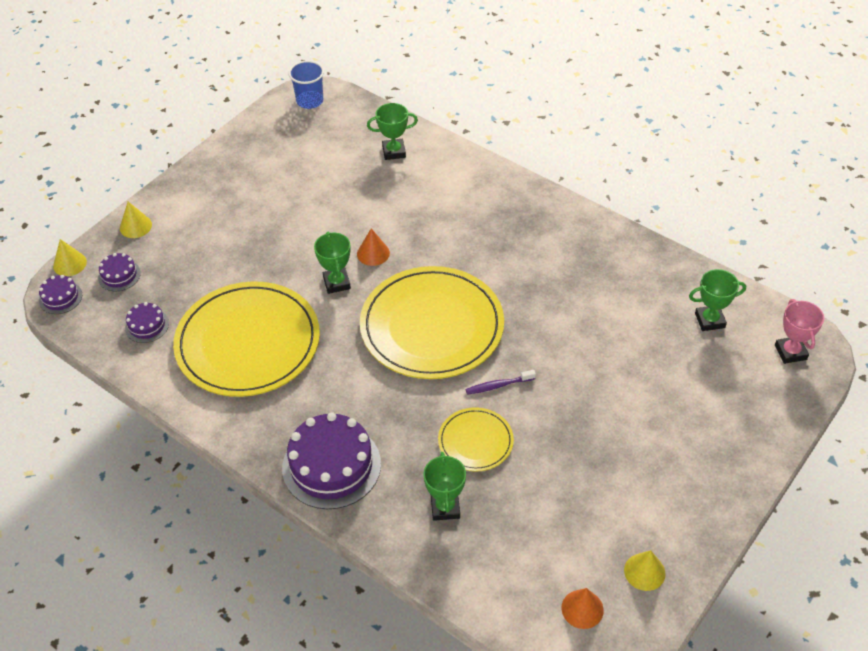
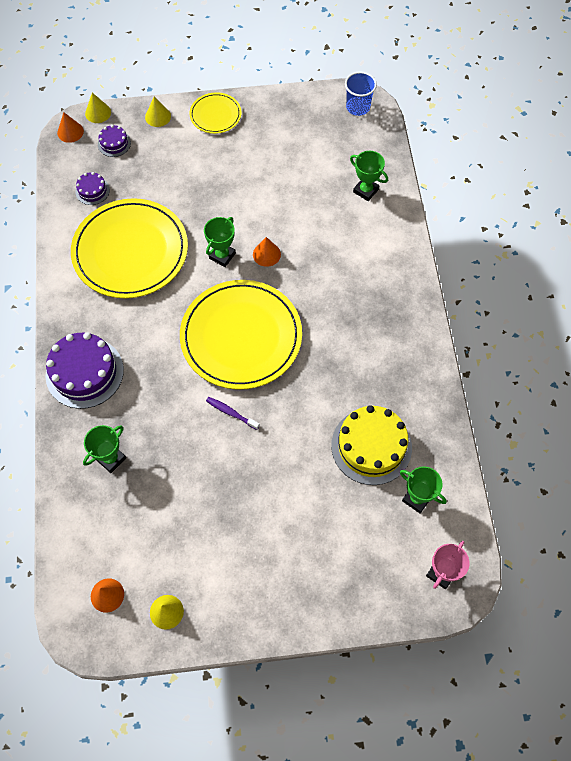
camera: 45 degrees right, 15 degrees up
purple cake [39,275,82,314] -> orange cone [57,112,84,143]
yellow plate [438,407,514,471] -> yellow plate moved to [189,92,242,134]
none -> yellow cake [331,405,412,485]

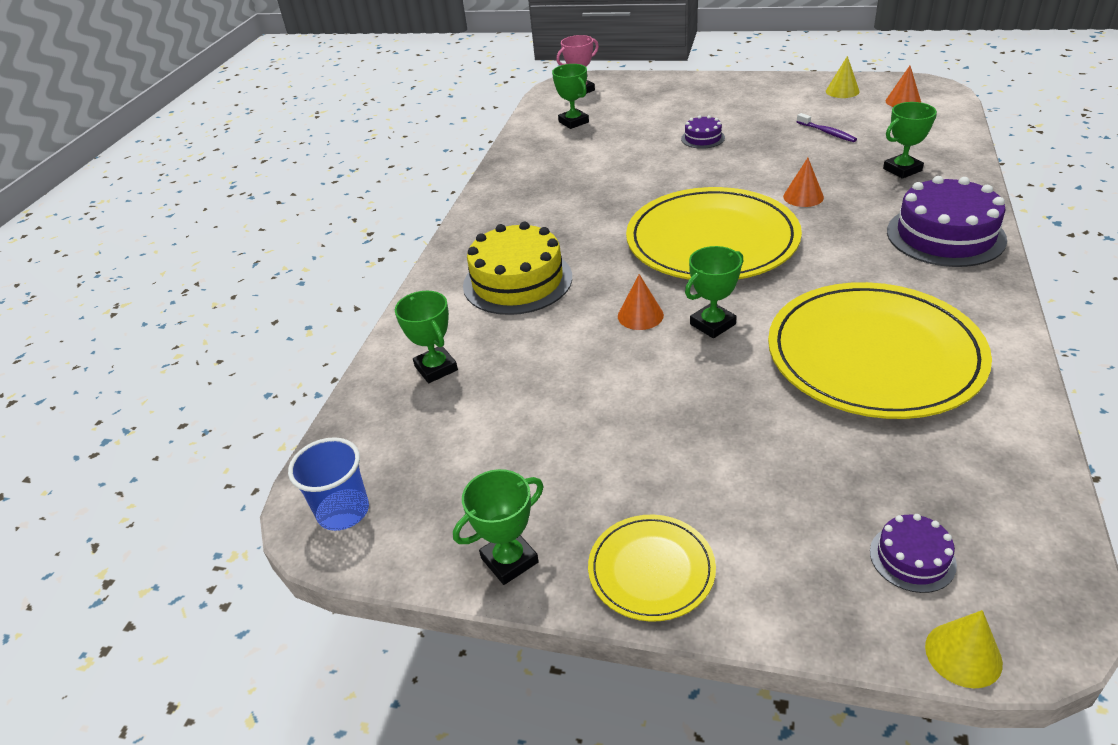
camera: 155 degrees left, 25 degrees down
orange cone [57,112,84,143] -> orange cone moved to [783,158,824,207]
purple cake [75,172,110,205] -> purple cake moved to [681,115,725,149]
yellow cone [145,97,171,127] -> none
purple toothbrush [206,397,260,430] -> purple toothbrush moved to [797,113,857,142]
yellow cake [331,405,412,485] -> yellow cake moved to [463,222,572,315]
none -> green trophy [453,469,544,585]

